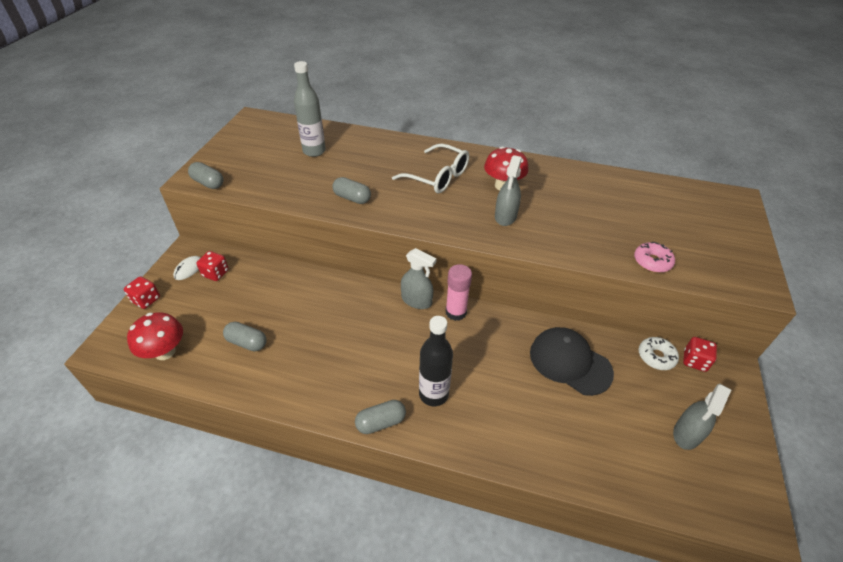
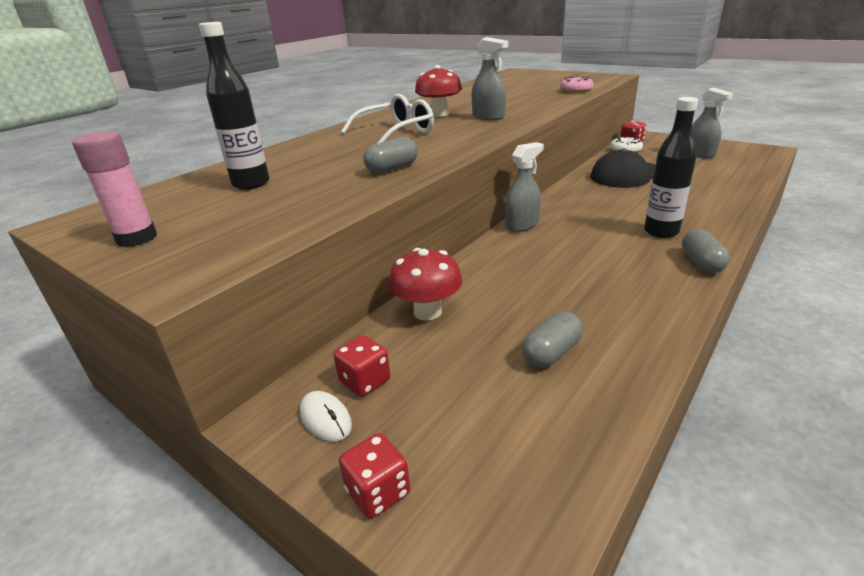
camera: 65 degrees left, 15 degrees down
red mushroom [127,312,183,360] -> red mushroom moved to [389,248,463,321]
grey capsule [188,162,224,189] -> none
grey bottle [294,61,326,157] -> black bottle [199,22,269,190]
pink glue stick [446,264,472,321] -> pink glue stick moved to [72,131,157,247]

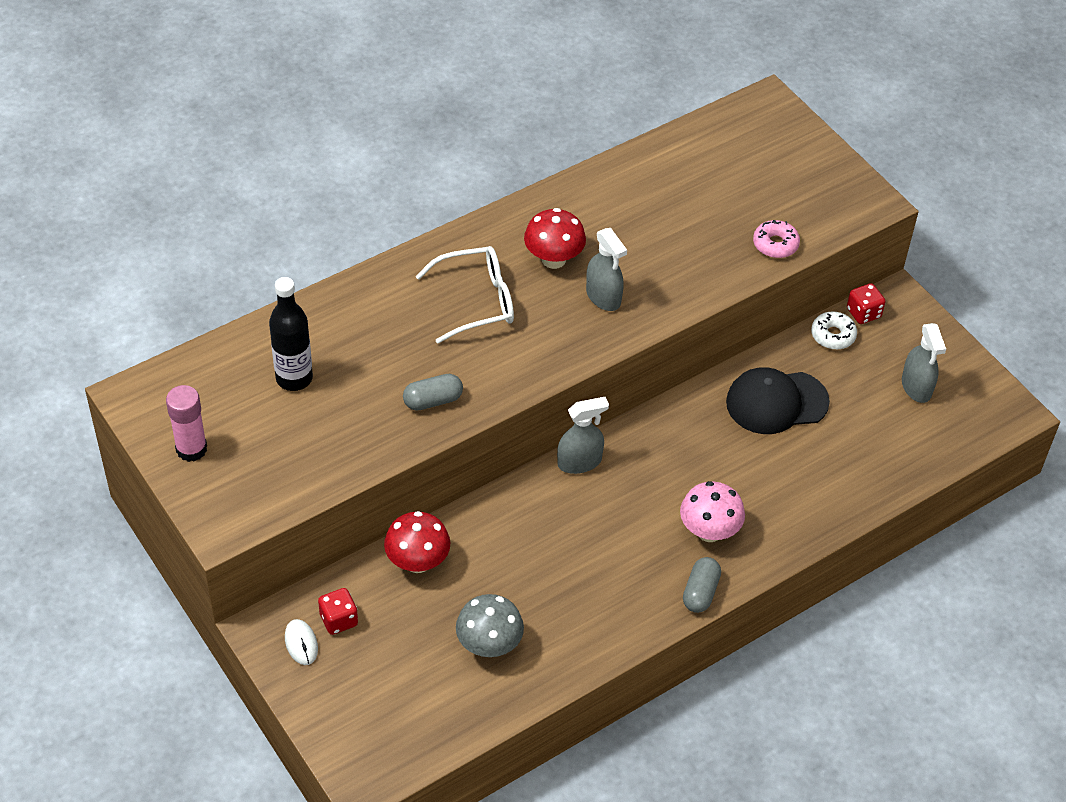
camera: 15 degrees right, 20 degrees up
red dice [339,433,410,518] -> none
grey capsule [522,312,583,368] -> grey mushroom [456,594,524,657]
black bottle [644,97,698,238] -> pink mushroom [680,481,745,542]

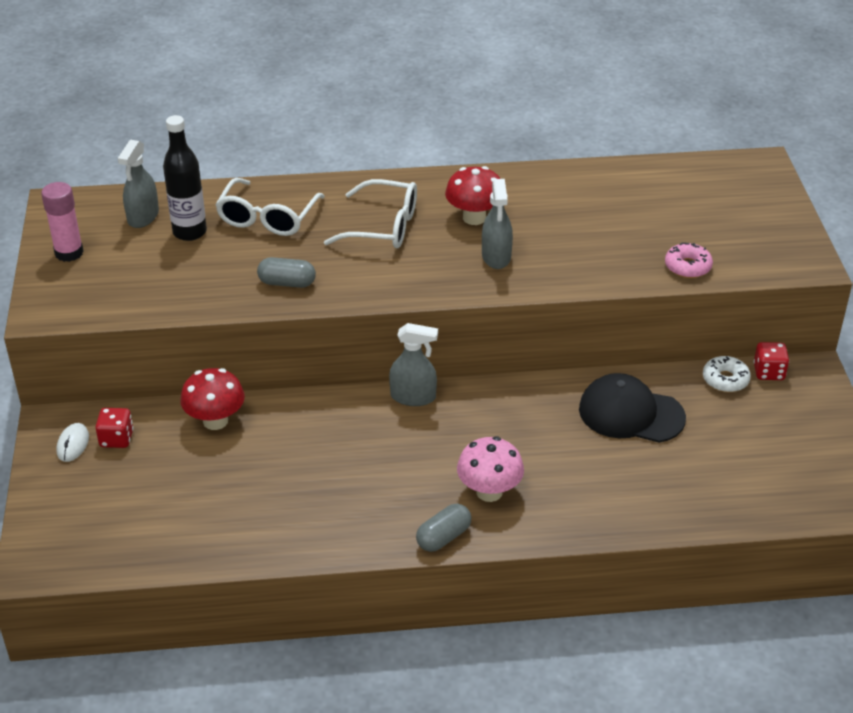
camera: 30 degrees right, 10 degrees down
grey mushroom [456,594,524,657] -> none
grey spray bottle [902,323,946,403] -> grey spray bottle moved to [118,140,159,228]
none -> white glasses [215,178,325,236]

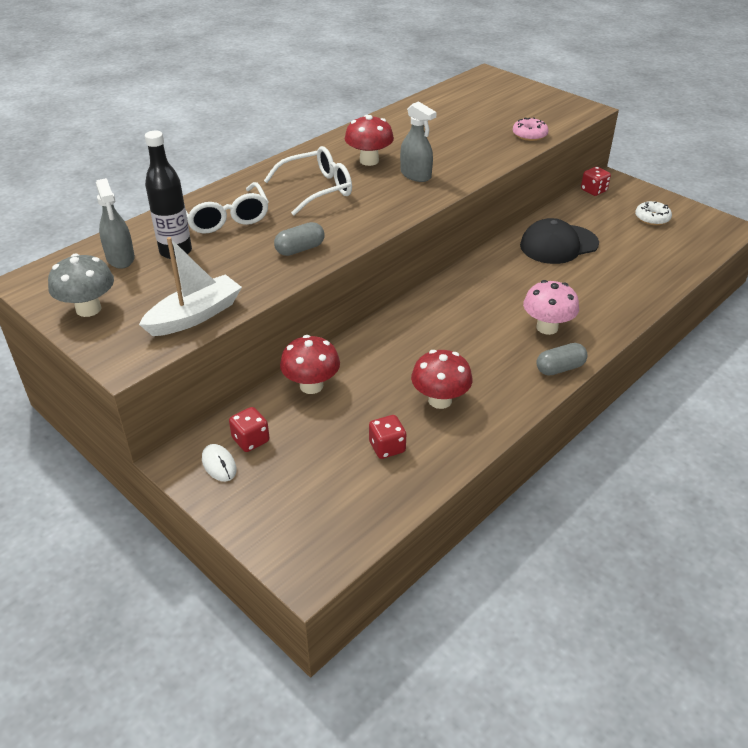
camera: 40 degrees left, 0 degrees up
pink glue stick [41,182,84,262] -> grey mushroom [48,254,114,317]
grey spray bottle [389,323,438,406] -> none
grey capsule [416,504,471,552] -> grey capsule turned 60 degrees clockwise [537,343,588,376]
white donut [703,356,751,392] -> white donut moved to [635,201,672,225]
none -> white boat [139,237,242,336]
none -> red dice [369,415,406,459]
none -> red mushroom [411,350,472,409]

